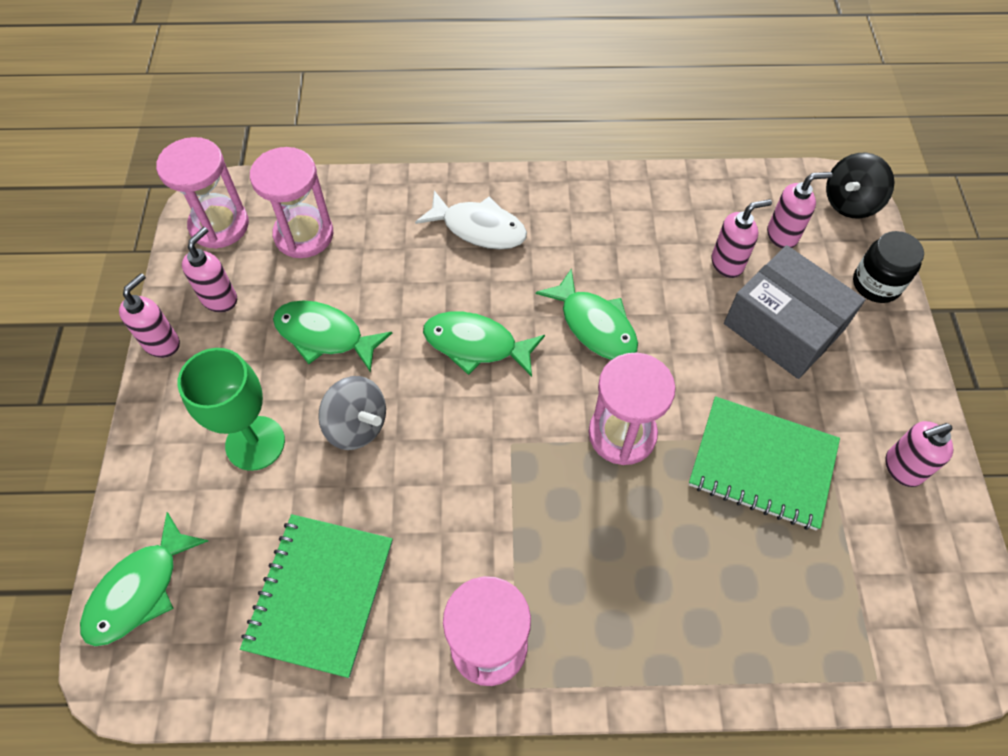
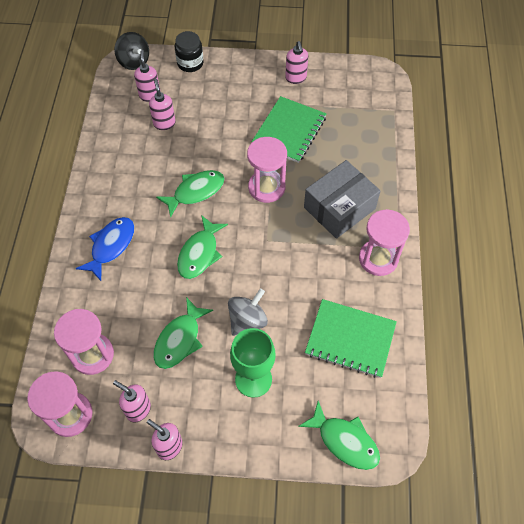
camera: 85 degrees left, 0 degrees up
white fish [415,191,527,250] -> blue fish [76,217,134,281]
grey box [724,245,866,379] -> grey box moved to [304,160,381,239]

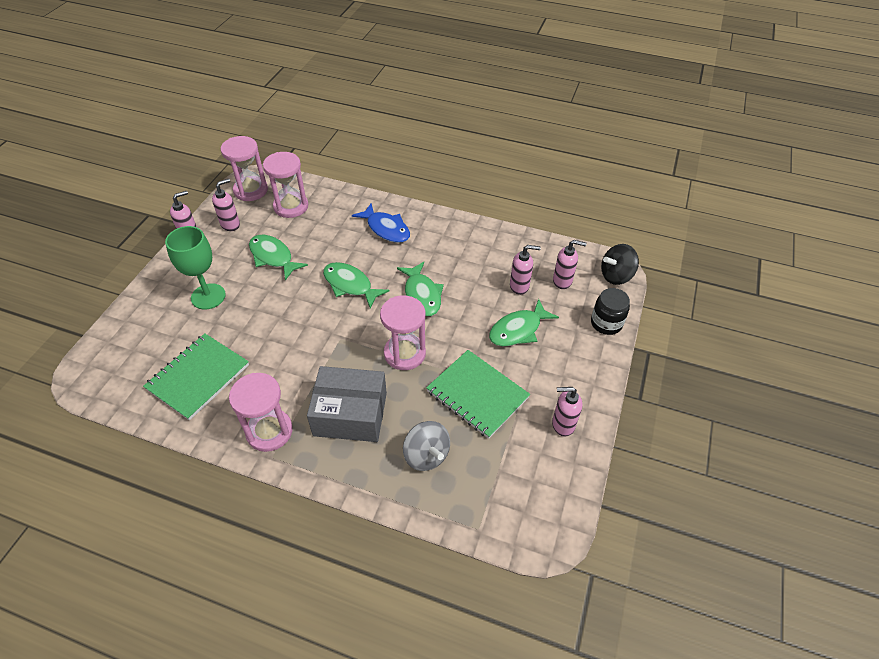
camera: 105 degrees right, 10 degrees down
grey spinning top [228,288,268,336] -> grey spinning top moved to [403,421,450,471]
green fish [298,401,380,470] -> green fish moved to [489,299,559,346]
grey box [304,160,381,239] -> grey box turned 60 degrees counterclockwise [307,366,387,442]

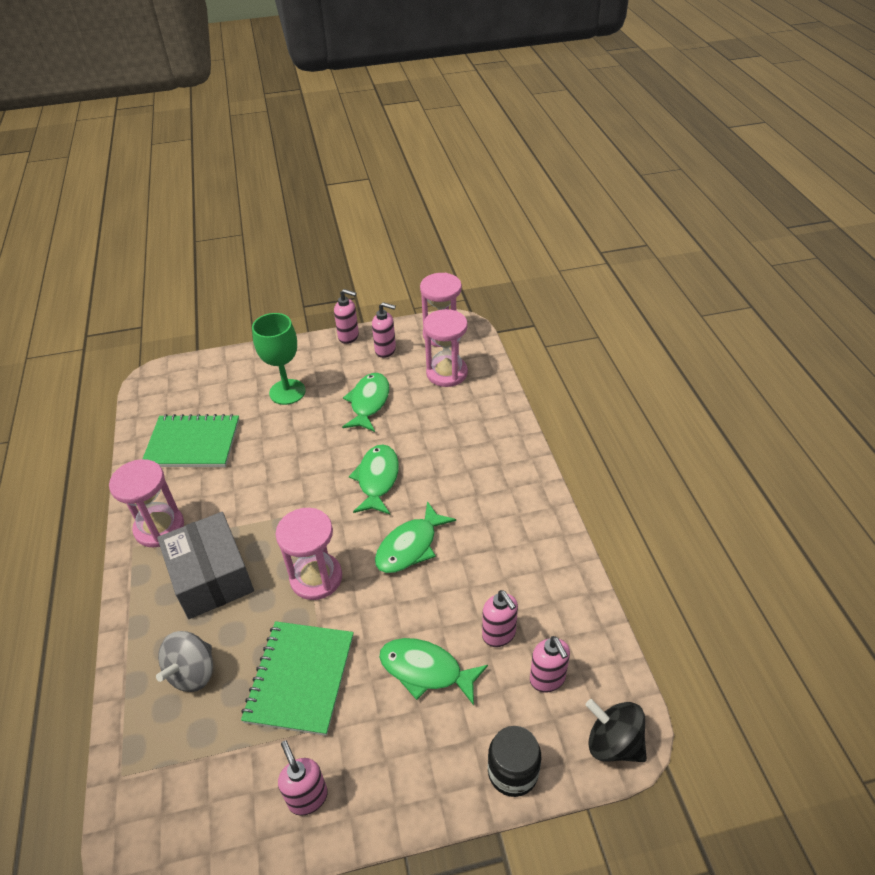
camera: 60 degrees right, 5 degrees down
blue fish [352,203,410,243] -> none

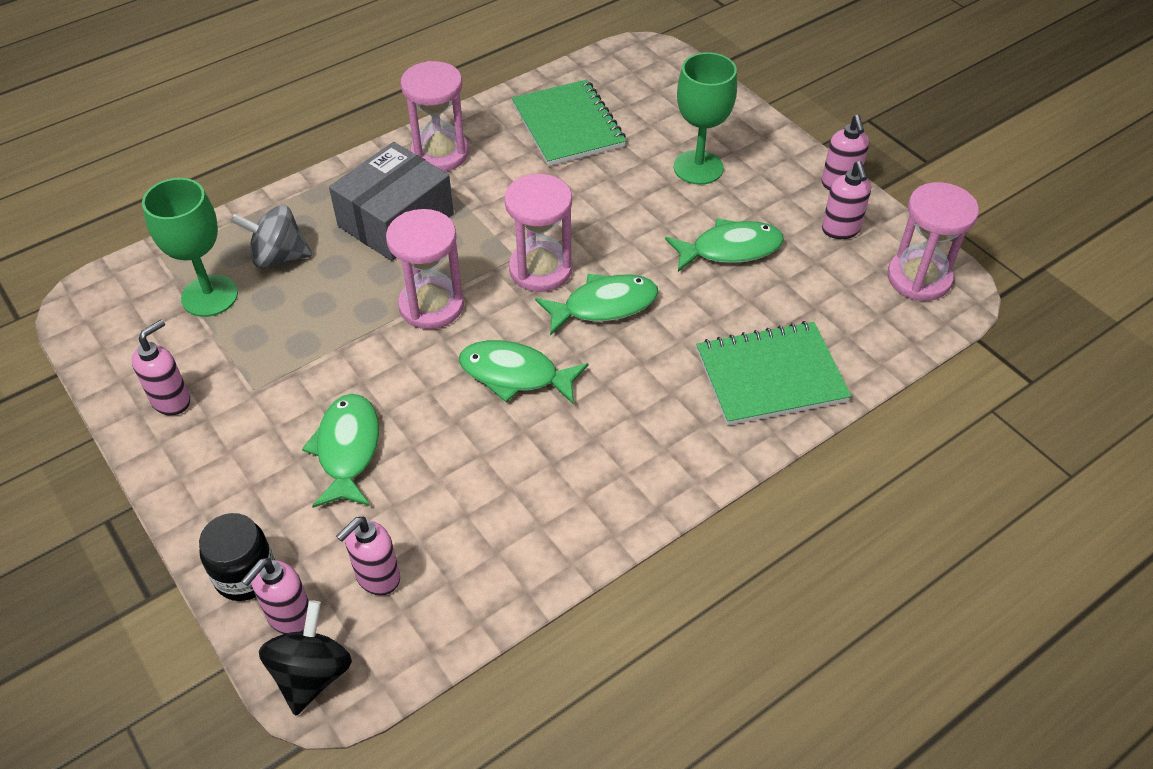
camera: 65 degrees right, 5 degrees up
green notebook [241,621,354,736] -> green notebook moved to [696,321,851,425]
pink hourglass [424,309,468,387] -> pink hourglass moved to [504,174,572,292]
pink soap dispenser [482,590,518,647] -> pink soap dispenser moved to [241,558,309,634]
none -> green goblet [142,178,238,317]

